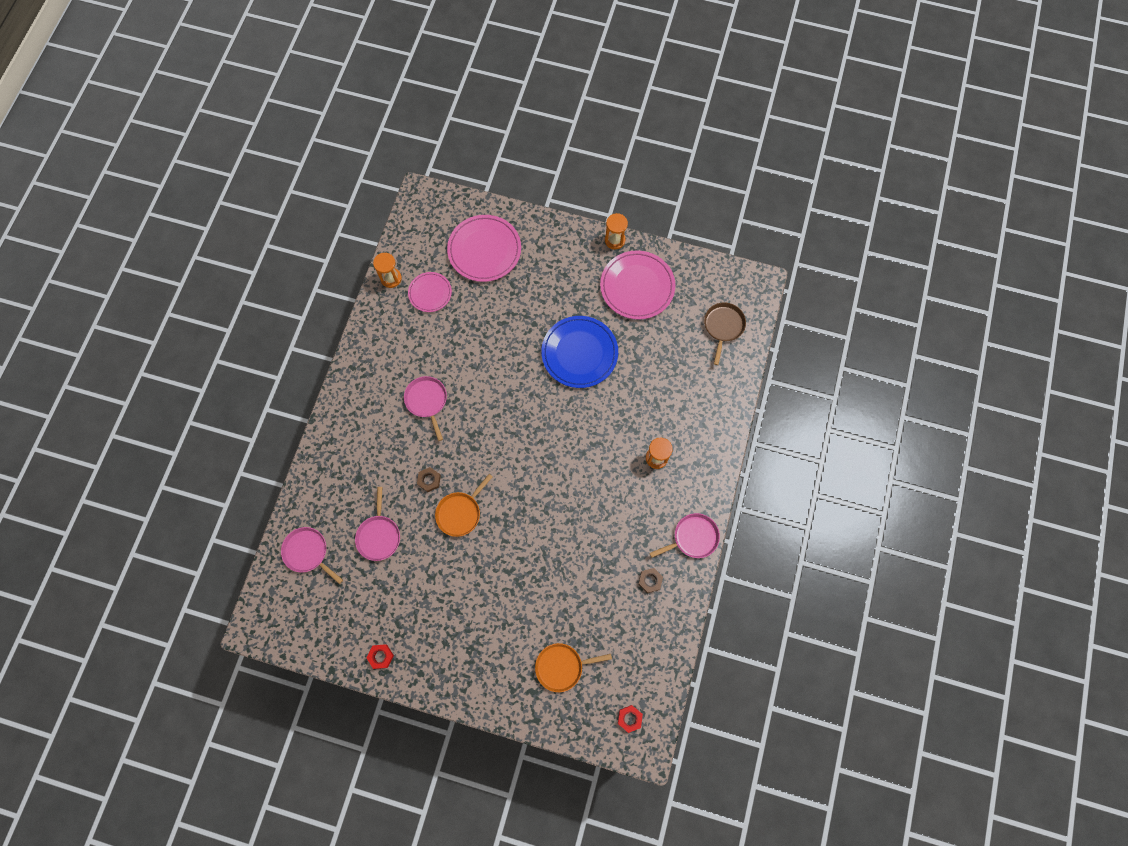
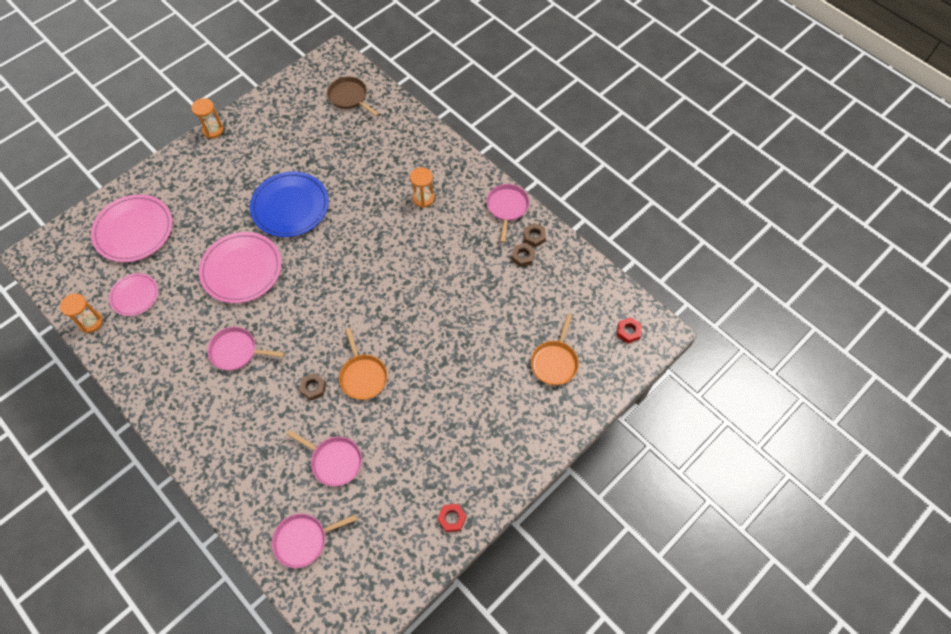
camera: 60 degrees left, 10 degrees down
pink plate [600,250,675,320] -> pink plate moved to [199,232,282,303]
none -> brown nut [524,223,546,247]

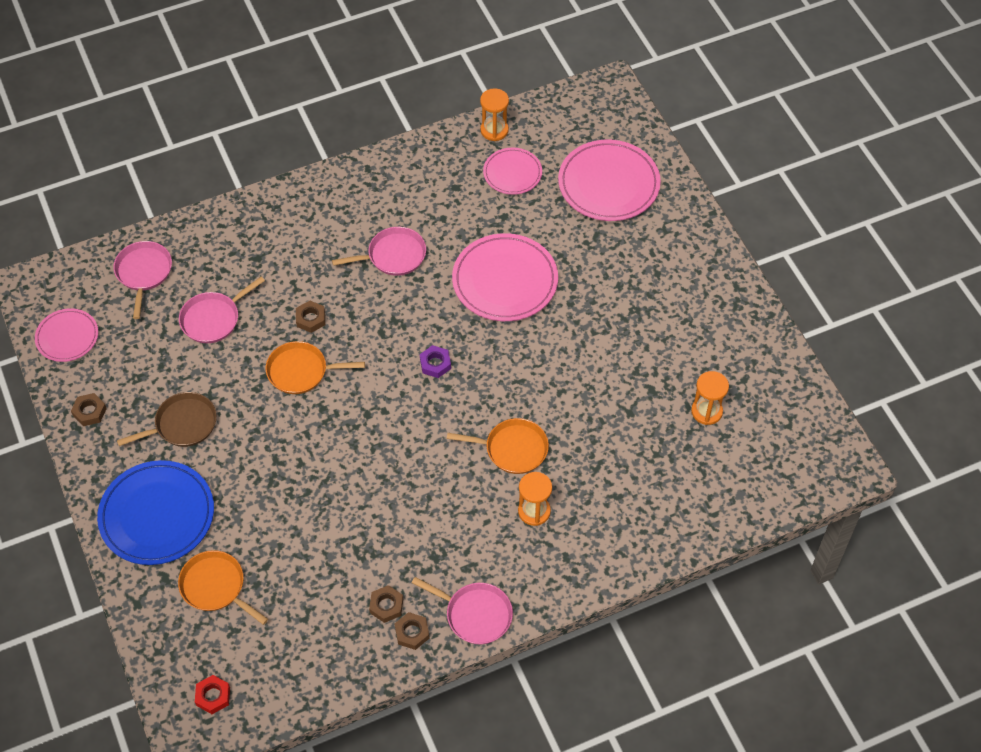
camera: 110 degrees right, 5 degrees down
orange hourglass [191,98,224,138] -> orange hourglass moved to [691,371,729,425]
pink pan [207,327,284,371] -> pink pan turned 45 degrees clockwise [332,227,426,276]
blue plate [250,171,329,237] -> blue plate moved to [97,460,214,565]
brown pan [327,77,379,116] -> brown pan moved to [117,392,217,447]
red nut [437,504,467,532] -> brown nut [71,393,107,426]
none -> pink plate [35,308,98,362]
none -> purple nut [420,345,451,378]
none -> orange pan [447,418,549,474]

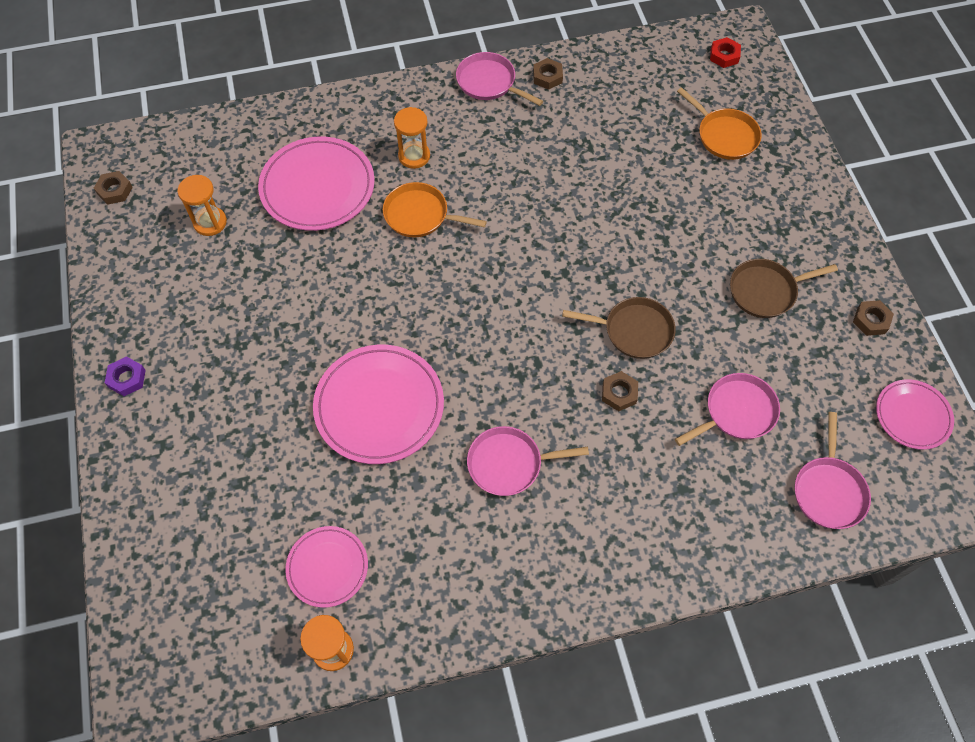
camera: 170 degrees left, 5 degrees up
blue plate [97,460,214,565] -> none
orange pan [266,341,365,394] -> brown pan [562,297,676,359]
brown nut [369,585,403,623] -> brown nut moved to [94,171,133,205]
purple nut [420,345,451,378] -> purple nut moved to [105,356,146,396]
pink plate [558,140,661,221] -> pink plate moved to [258,137,375,231]

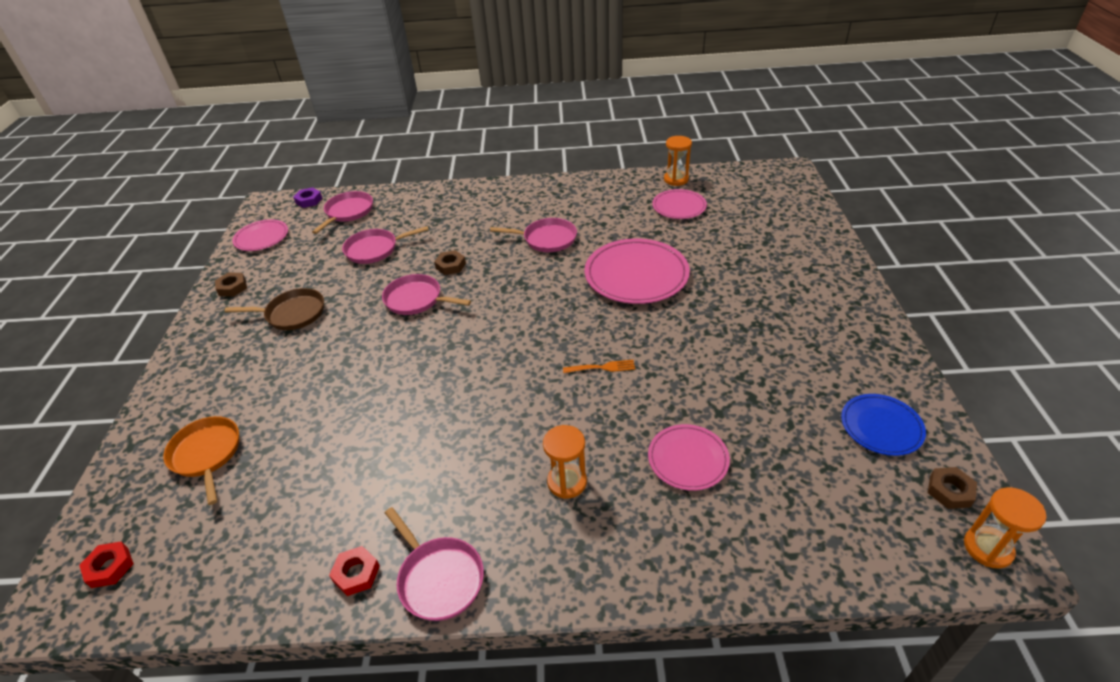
camera: 165 degrees left, 20 degrees down
purple nut [105,356,146,396] -> purple nut moved to [293,187,322,208]
orange hourglass [178,175,227,236] -> orange hourglass moved to [964,487,1047,569]
pink plate [258,137,375,231] -> pink plate [648,424,730,491], size x0.58
orange pan [383,182,487,237] -> none
brown nut [533,58,563,90] -> red nut [329,546,380,596]
brown pan [562,297,676,359] -> pink pan [382,274,471,315]
none -> orange fork [563,360,635,373]
none -> blue plate [841,394,926,456]

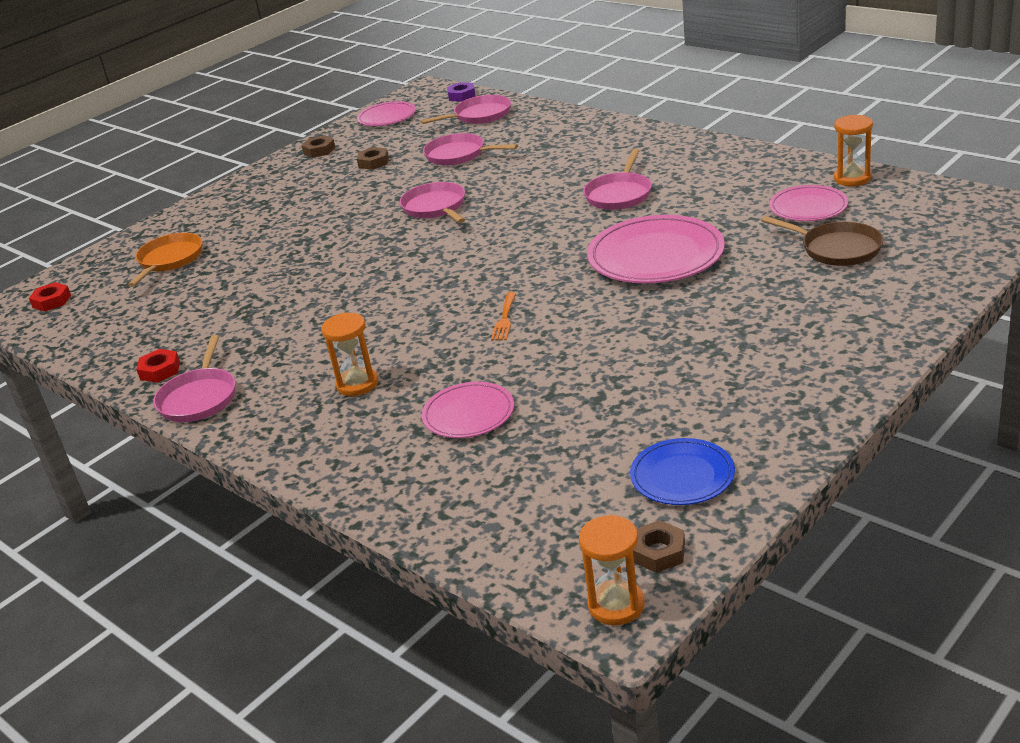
camera: 45 degrees right, 10 degrees down
brown pan [225,288,324,330] -> brown pan moved to [761,216,883,266]
brown nut [434,250,466,275] -> brown nut moved to [357,147,389,170]
pink pan [490,218,577,252] -> pink pan turned 60 degrees clockwise [583,149,652,210]
orange fork [563,360,635,373] -> orange fork turned 60 degrees clockwise [491,292,516,340]

